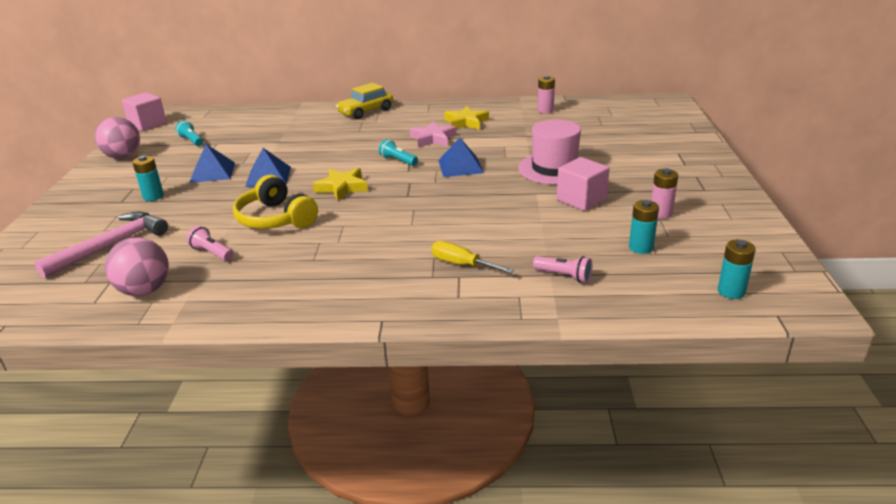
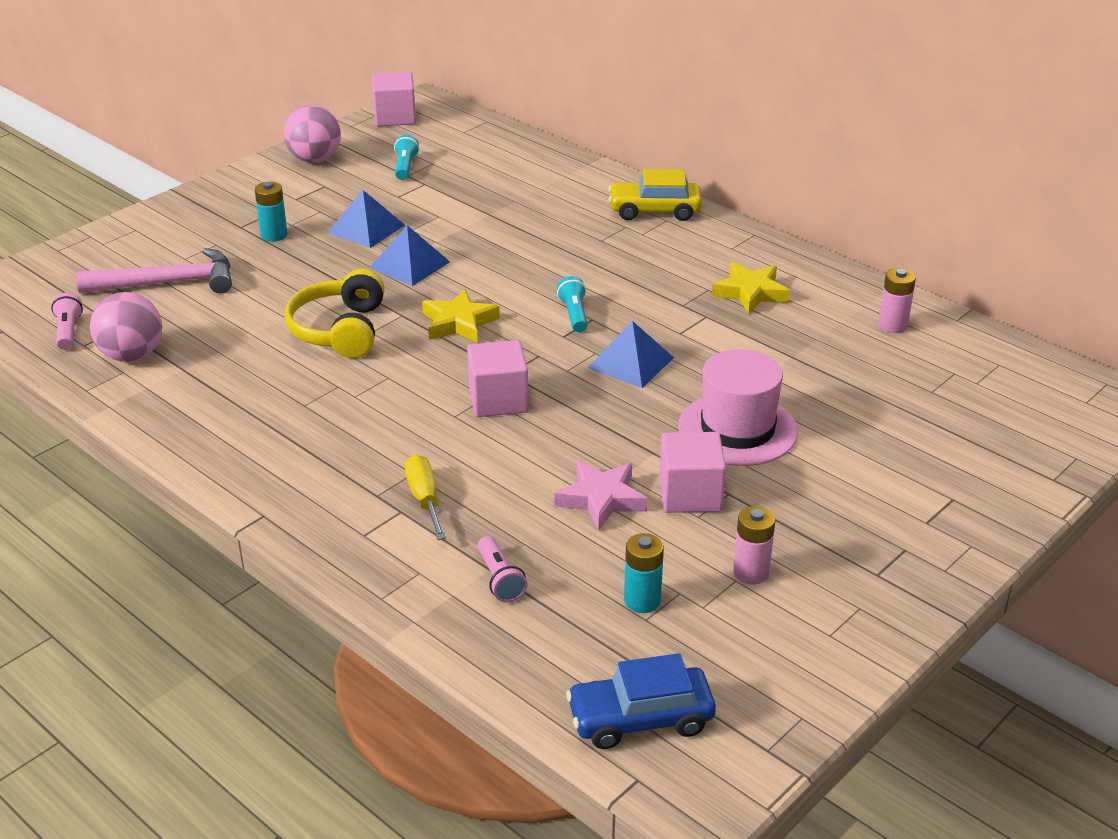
camera: 40 degrees right, 5 degrees up
pink flashlight [186,226,233,261] -> pink flashlight moved to [51,293,83,350]
pink star [410,121,457,147] -> pink star moved to [555,460,647,531]
turquoise battery [718,240,756,299] -> blue car [566,653,716,749]
none -> pink cube [467,340,529,417]

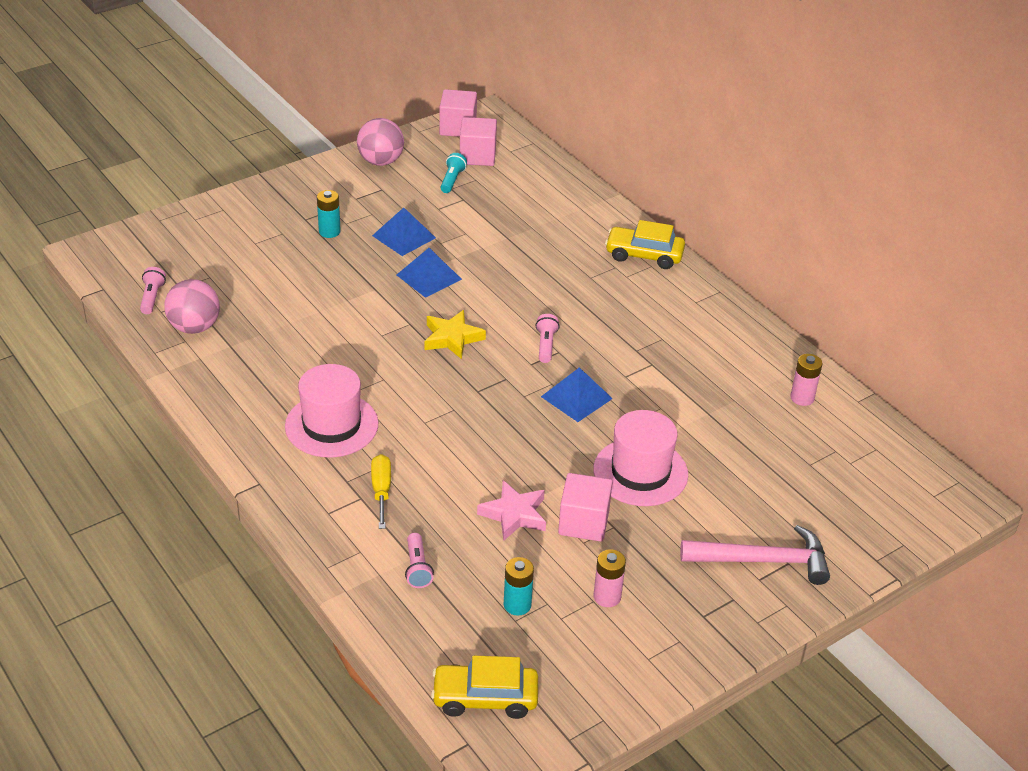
camera: 10 degrees right, 5 degrees up
pink hammer [76,248,232,294] -> pink hammer moved to [680,525,830,585]
yellow headphones [285,269,385,358] -> none
pink cube [467,340,529,417] -> pink cube moved to [460,117,497,166]
turquoise flashlight [557,276,588,332] -> pink flashlight [535,314,560,363]
blue car [566,653,716,749] -> yellow car [431,656,538,719]
yellow star [712,262,790,314] -> none
none -> pink hat [285,364,378,457]

